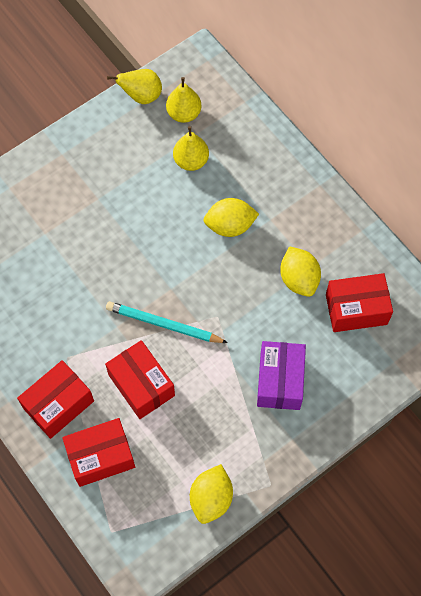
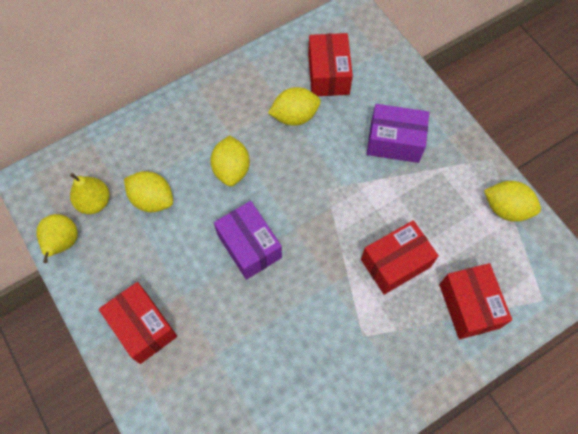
camera: 85 degrees left, 0 degrees up
red box [17,360,94,439] -> red box moved to [99,282,177,364]
turquoise pencil [106,301,228,343] -> none
yellow pear [173,126,209,171] -> yellow lemon [124,171,173,212]
none -> purple box [214,201,282,280]

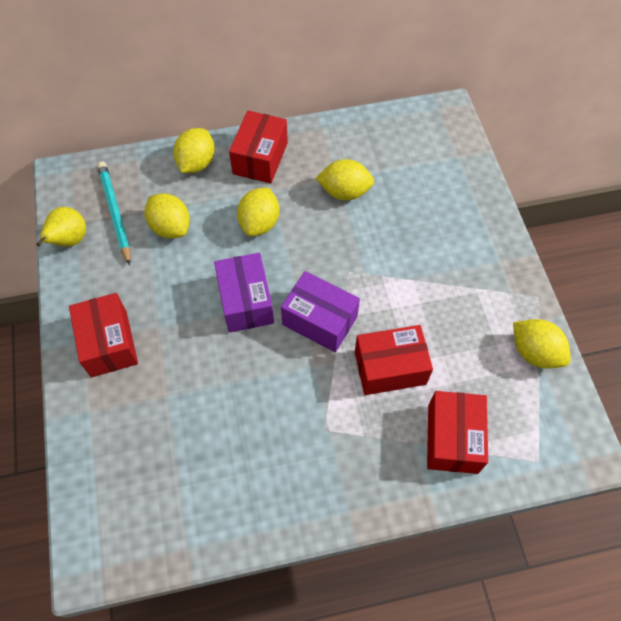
camera: 20 degrees right, 5 degrees down
yellow pear [70,173,109,214] -> turquoise pencil [97,161,130,265]
red box [308,33,353,96] -> red box moved to [229,111,288,183]
purple box [367,104,429,163] -> purple box moved to [281,271,360,352]
none -> yellow lemon [173,128,215,173]

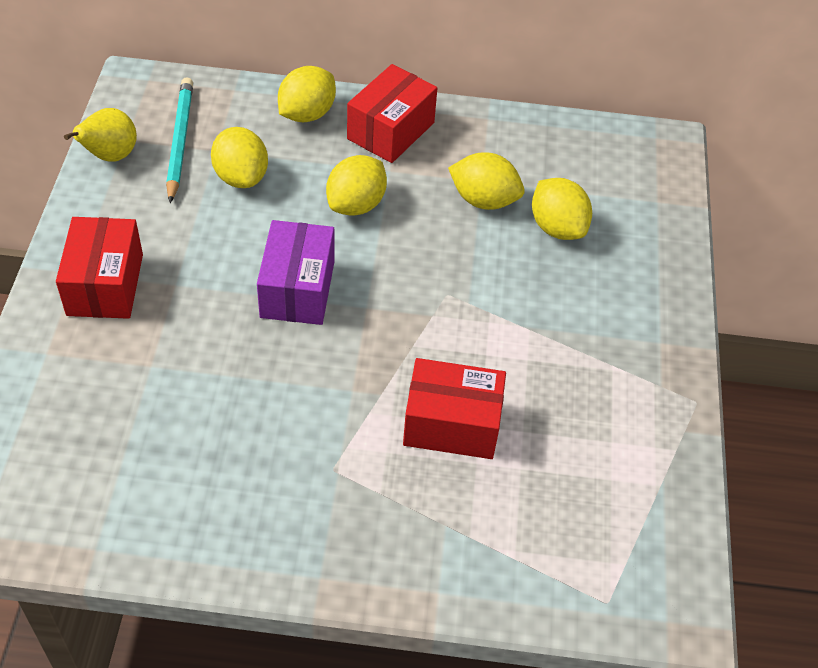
camera: 15 degrees right, 10 degrees down
purple box [281,271,360,352] -> none
red box [427,391,488,474] -> none
yellow lemon [513,319,571,368] -> yellow lemon moved to [532,178,592,240]

